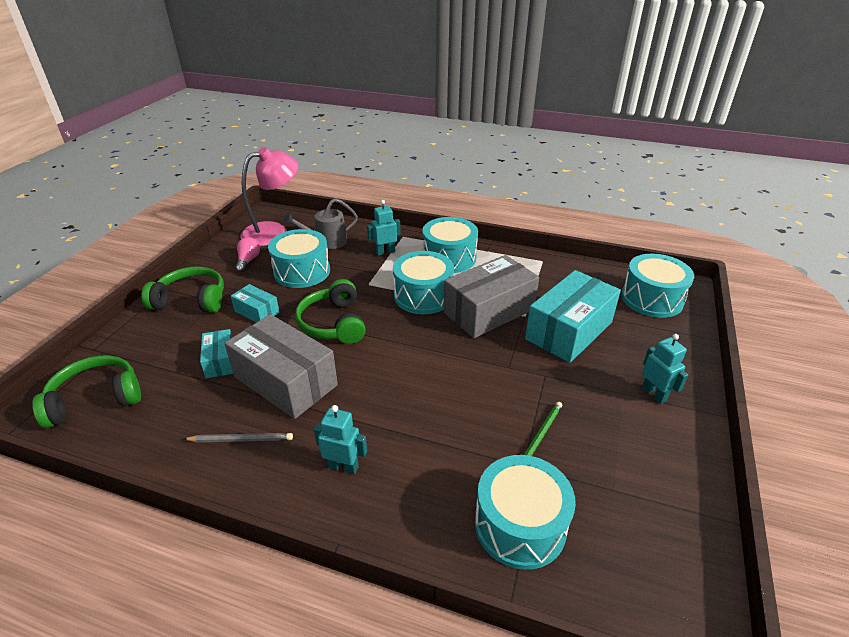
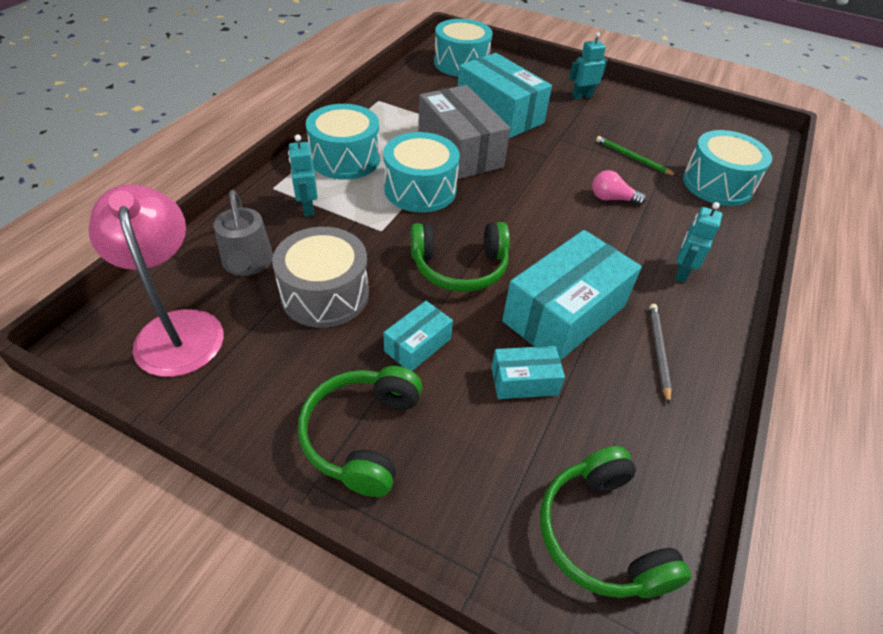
camera: 85 degrees left, 10 degrees up
grey box [224,314,338,419] -> turquoise box [502,230,642,360]
pink light bulb [235,237,260,272] -> pink light bulb moved to [592,170,646,205]
turquoise drum [268,229,330,288] -> grey drum [272,227,369,328]

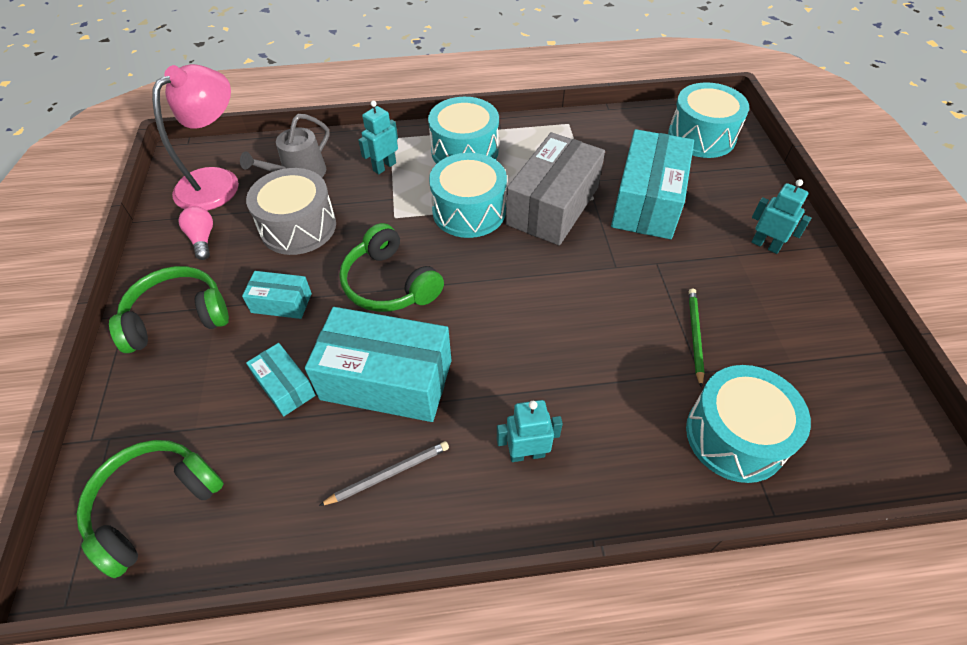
camera: 60 degrees right, 5 degrees up
pink light bulb [592,170,646,205] -> pink light bulb moved to [178,206,213,260]

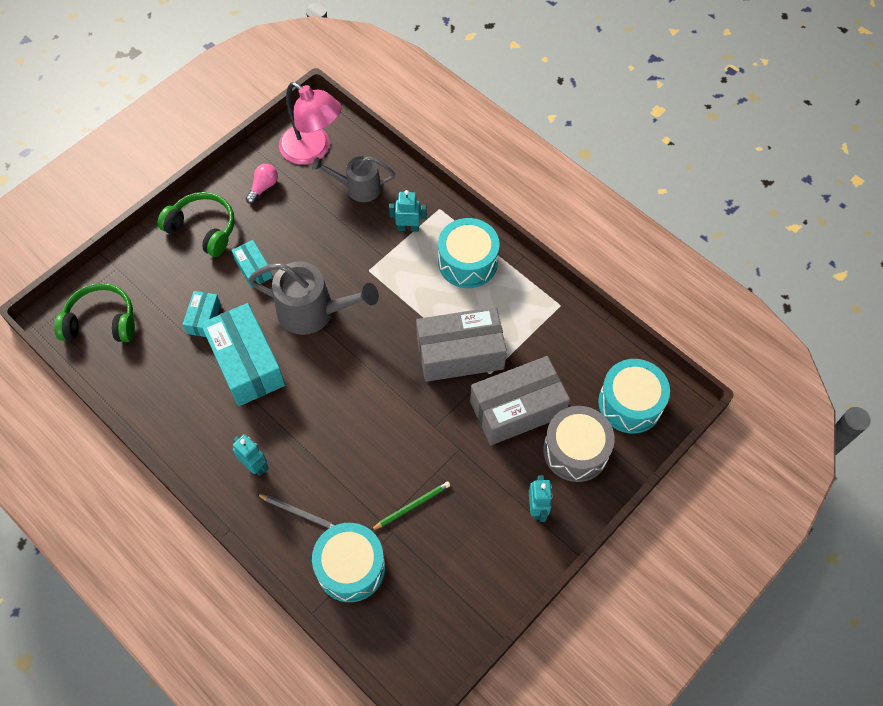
camera: 50 degrees right, 10 degrees up
pink lamp [152,64,239,211] -> pink lamp turned 45 degrees clockwise [279,82,341,165]
grey drum [246,168,336,255] -> grey drum moved to [543,406,615,482]
grey pencil [319,441,449,506] -> grey pencil moved to [257,494,336,528]
green headphones [339,223,444,312] -> grey watering can [248,261,379,335]
turquoise drum [429,153,507,238] -> none
turquoise box [611,129,694,239] -> grey box [470,356,570,445]

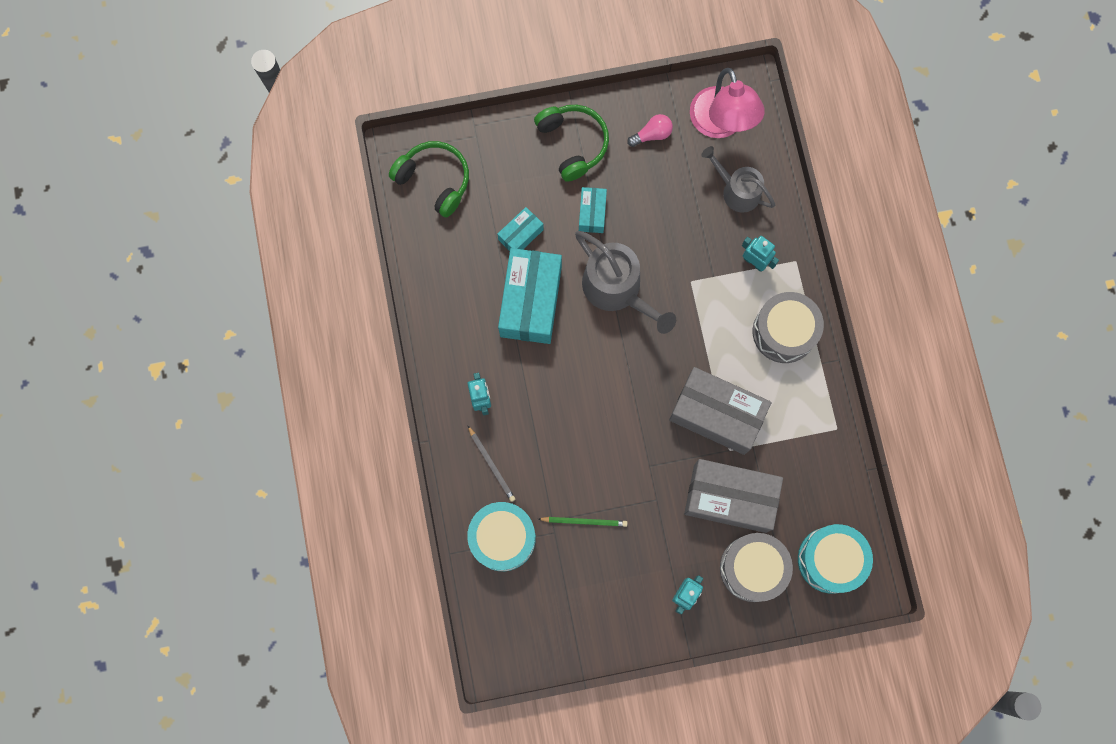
camera: 35 degrees right, 15 degrees up
turquoise drum [438,218,500,288] -> grey drum [753,292,824,363]

